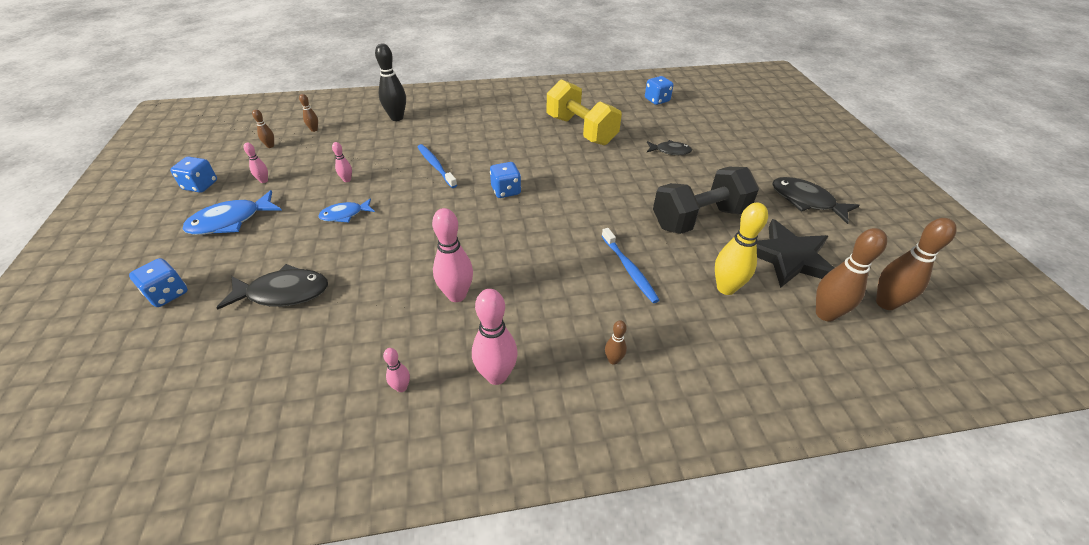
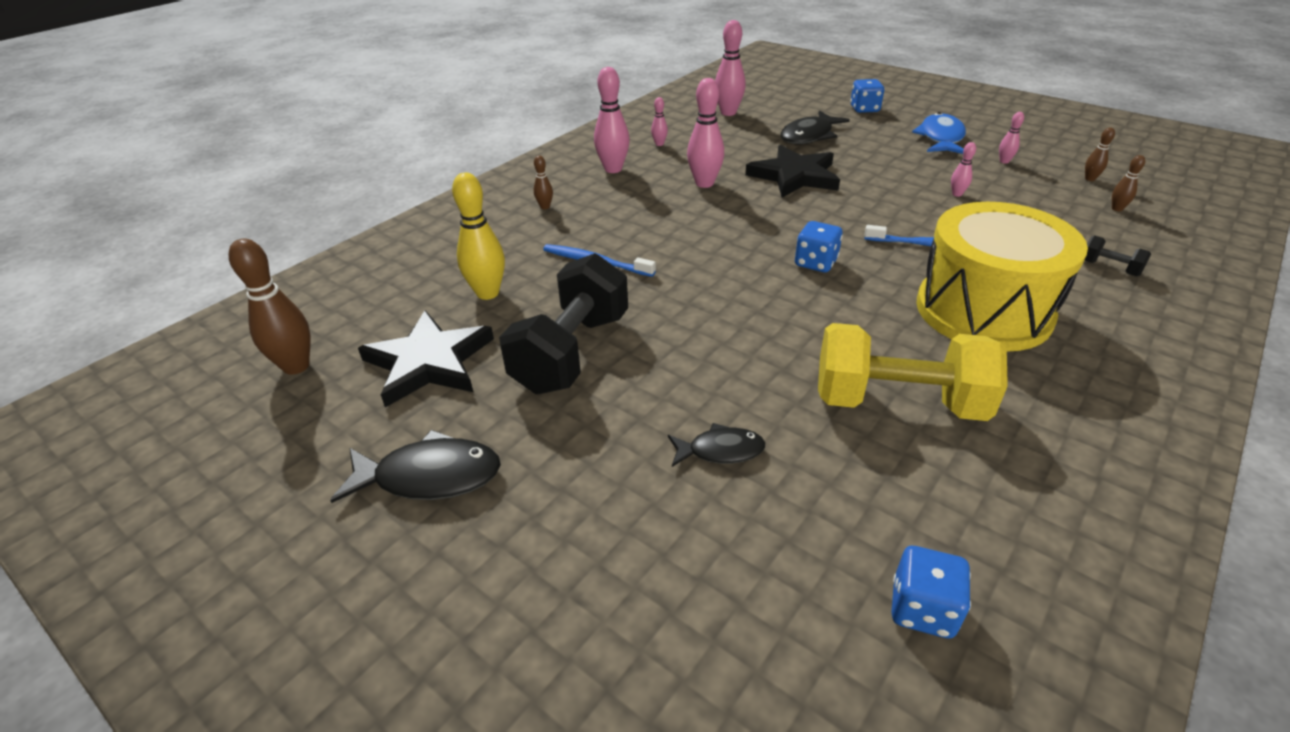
camera: 140 degrees right, 5 degrees down
blue dice [170,157,217,193] -> none
blue fish [318,198,375,222] -> none
black bowling pin [375,43,406,121] -> black dumbbell [1084,236,1151,276]
black fish [647,140,692,155] -> black fish turned 150 degrees counterclockwise [668,423,765,467]
brown bowling pin [816,228,887,322] -> none
none -> pink bowling pin [715,20,746,116]
none -> black star [745,145,840,198]
none -> yellow drum [916,202,1088,352]

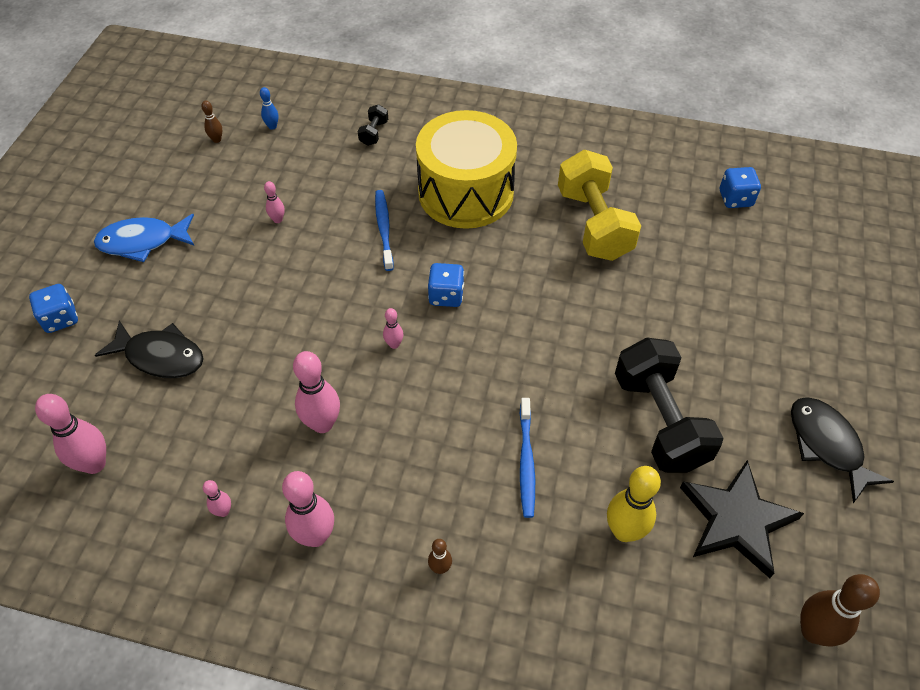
camera: 115 degrees left, 15 degrees up
black dumbbell [499,253,628,394] -> black dumbbell turned 75 degrees clockwise [615,337,724,473]
black fish [668,423,765,467] -> none
black star [745,145,840,198] -> none
pink bowling pin [999,112,1024,164] -> pink bowling pin moved to [383,308,403,349]
brown bowling pin [1112,155,1145,211] -> blue bowling pin [260,87,279,130]

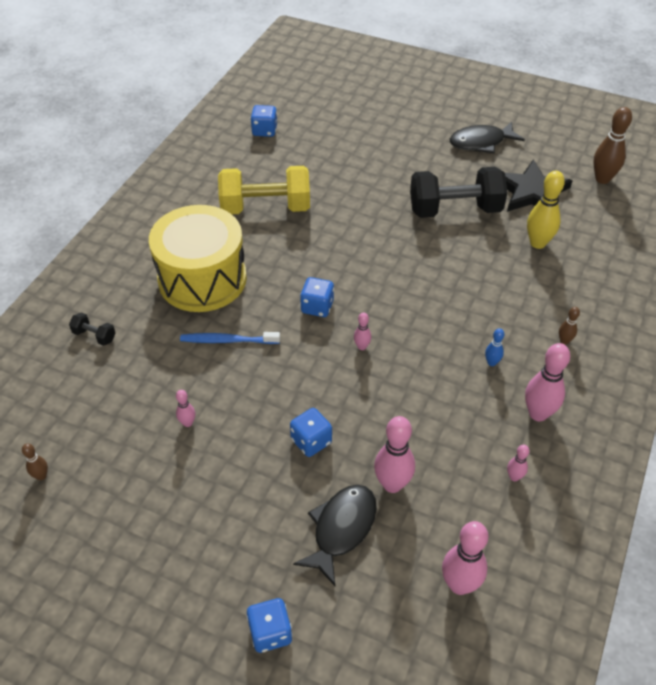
camera: 80 degrees left, 5 degrees down
blue fish [94,214,194,262] -> none
blue bowling pin [260,87,279,130] -> blue bowling pin moved to [485,328,504,366]
pink bowling pin [293,351,340,433] -> pink bowling pin moved to [374,416,415,493]
blue toothbrush [520,398,535,518] -> none
none -> blue dice [290,408,332,457]

